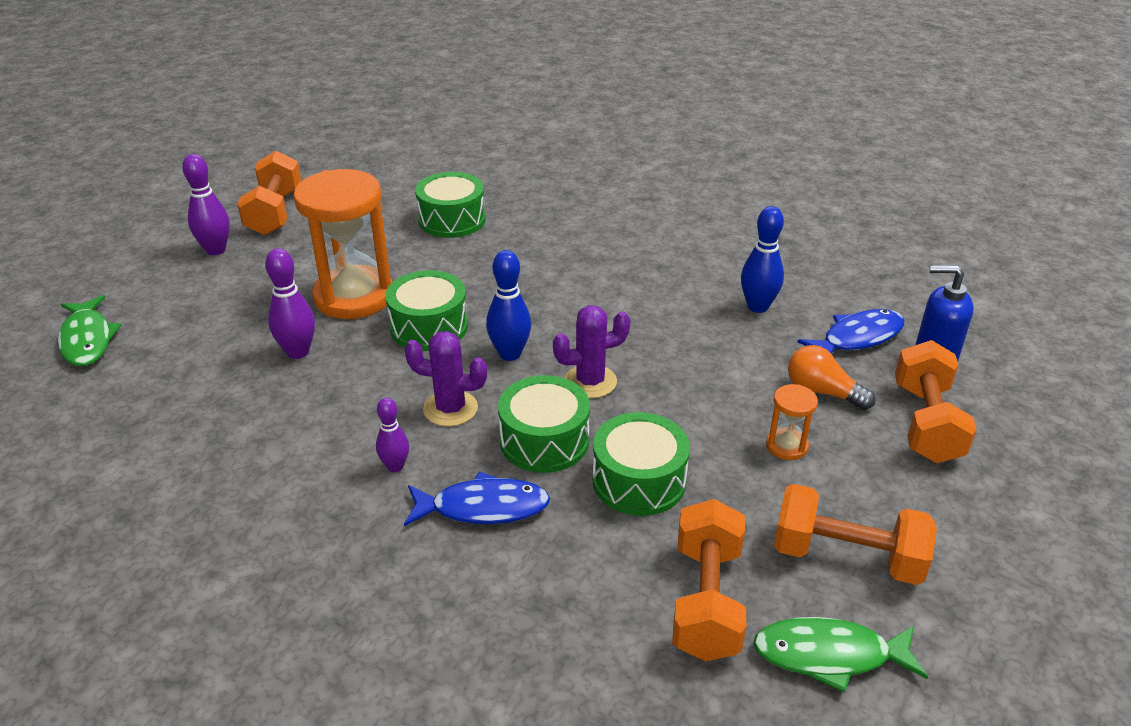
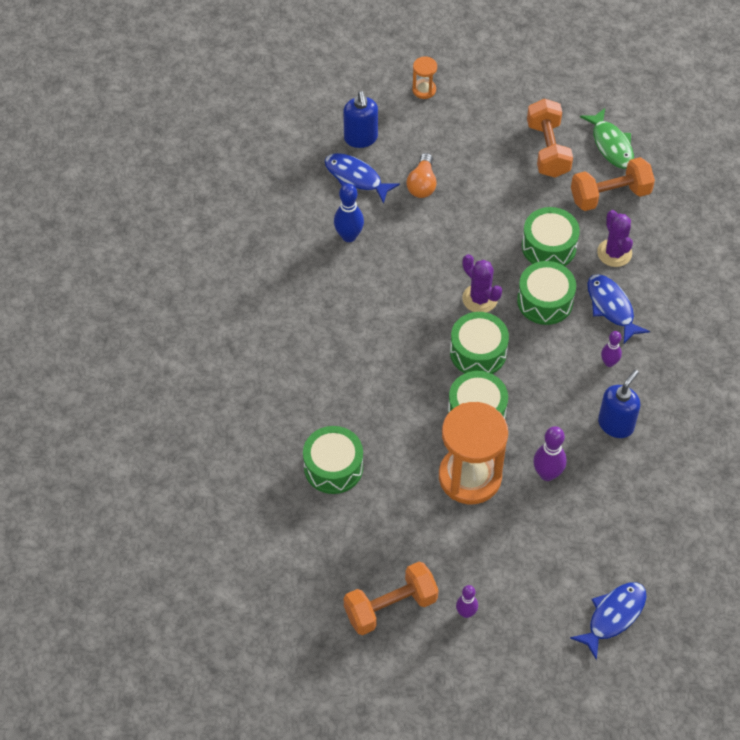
camera: 115 degrees left, 20 degrees up
green fish [58,295,122,366] -> blue fish [570,582,647,660]
purple bowling pin [182,154,230,255] -> purple bowling pin [456,585,478,618], size x0.64
purple cactus [405,331,487,427] -> purple cactus moved to [597,210,633,267]
blue bowling pin [486,250,531,361] -> green drum [450,312,509,374]
orange hourglass [766,384,818,460] -> orange hourglass moved to [412,56,437,99]
orange dumbbell [895,340,977,463] -> none
none -> blue soap dispenser [598,370,640,438]

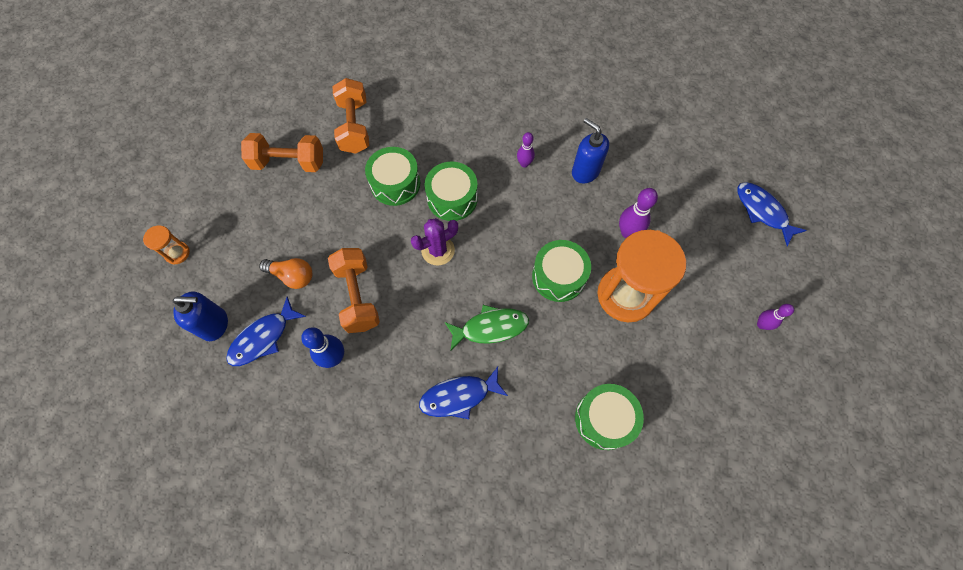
camera: 80 degrees left, 10 degrees up
orange dumbbell [344,562,439,635] -> orange dumbbell moved to [328,248,380,333]
green drum [450,312,509,374] -> none
green fish [580,108,634,169] -> green fish moved to [445,305,529,351]
blue fish [587,274,650,343] -> blue fish moved to [419,367,508,419]
purple cactus [597,210,633,267] -> none

